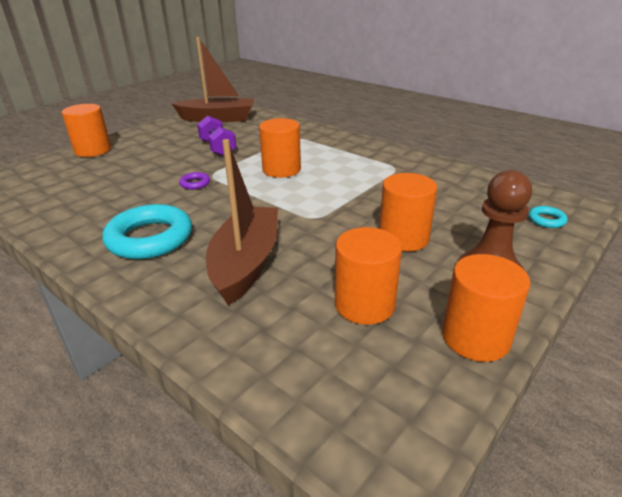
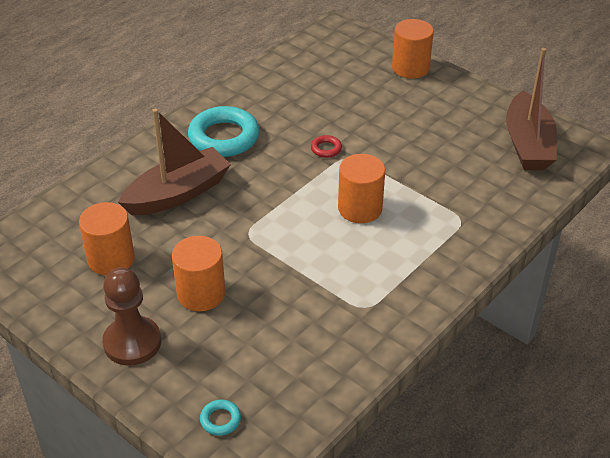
camera: 90 degrees right, 10 degrees up
purple ring [179,172,210,190] -> red ring [311,135,342,158]
purple dumbbell [197,116,236,156] -> none
brown boat [206,139,278,305] -> brown boat turned 45 degrees counterclockwise [118,109,231,215]
orange cylinder [442,254,530,362] -> none

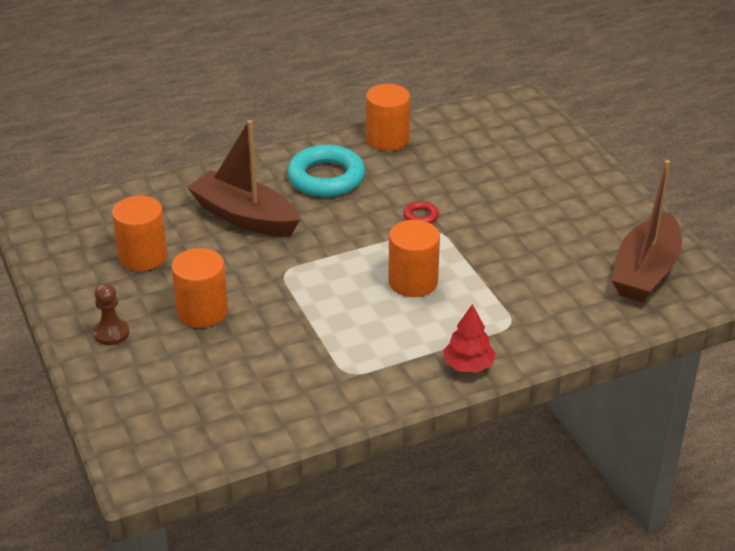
camera: 25 degrees right, 5 degrees down
brown pawn [102,267,161,366] -> brown pawn [93,283,129,345], size x0.60
brown boat [118,109,231,215] -> brown boat turned 135 degrees counterclockwise [187,120,300,236]
turquoise ring [200,400,241,436] -> none
orange cylinder [392,19,434,79] -> orange cylinder moved to [366,84,410,151]
none -> red tree [443,304,496,373]

